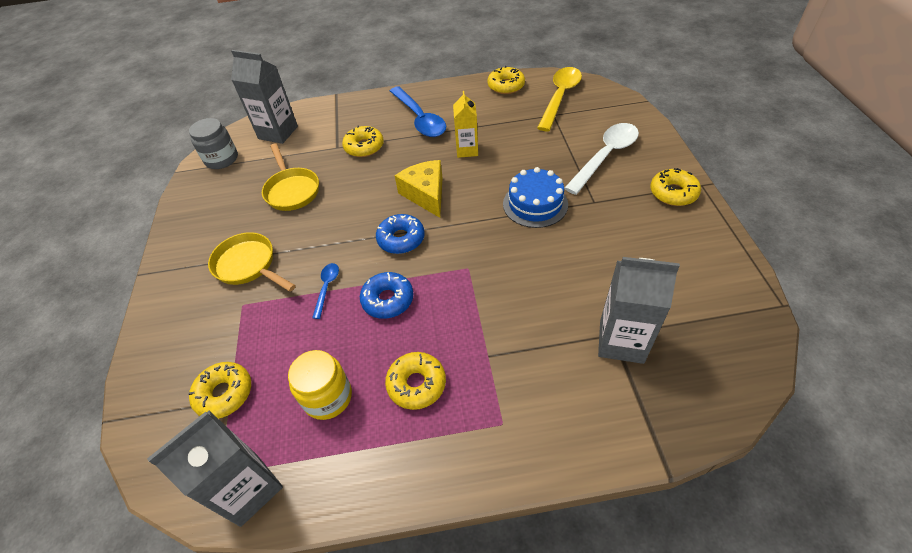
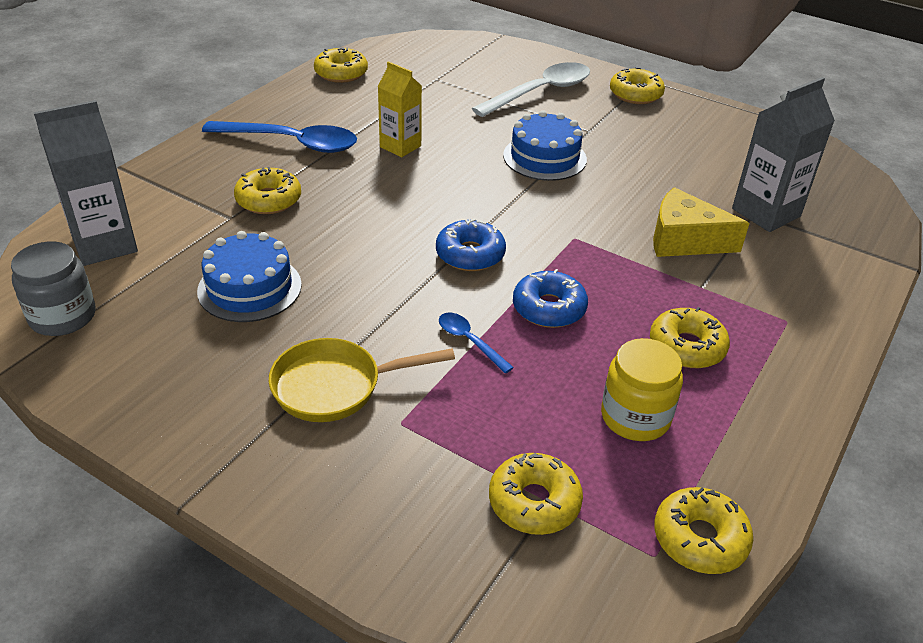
camera: 55 degrees left, 10 degrees down
grey carton [147,411,283,527] -> yellow donut [654,487,753,574]
yellow pan [262,143,319,211] -> blue cake [197,231,302,322]
yellow cheese [395,160,443,218] -> yellow cheese moved to [653,187,750,257]
yellow spoon [537,67,582,131] -> none
white spoon [564,123,639,195] -> white spoon turned 60 degrees clockwise [472,62,590,117]

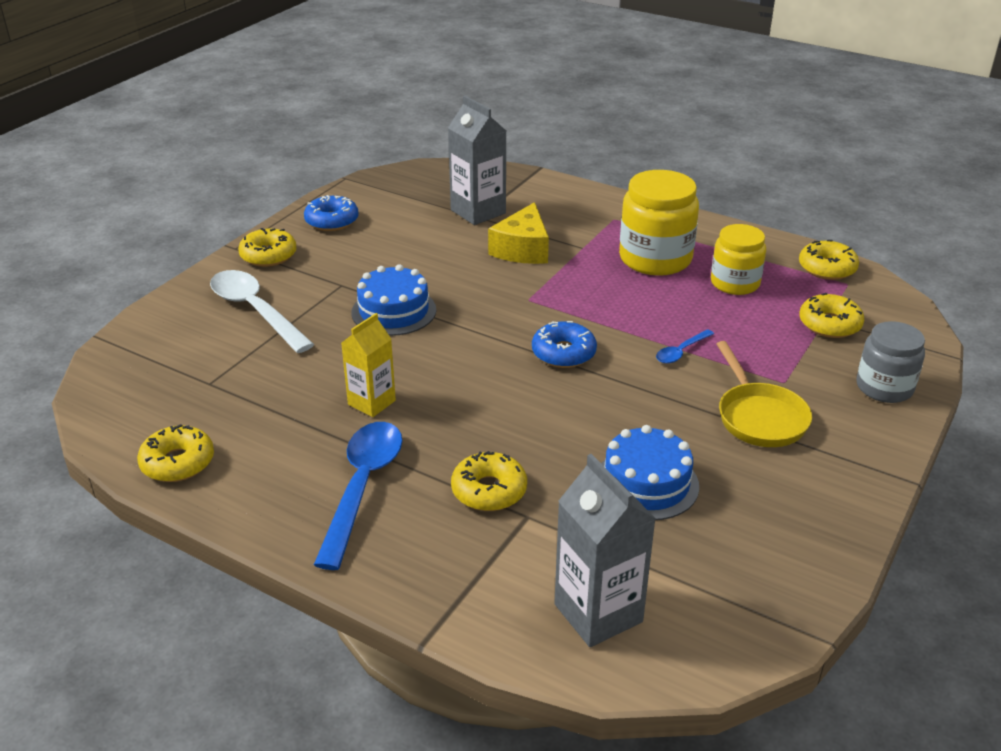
camera: 90 degrees left, 5 degrees down
grey jar [11,241,96,336] -> grey jar moved to [857,321,925,403]
blue donut [513,269,588,328] -> blue donut moved to [304,195,359,231]
yellow donut [650,307,730,368] -> yellow jar [619,170,699,276]

